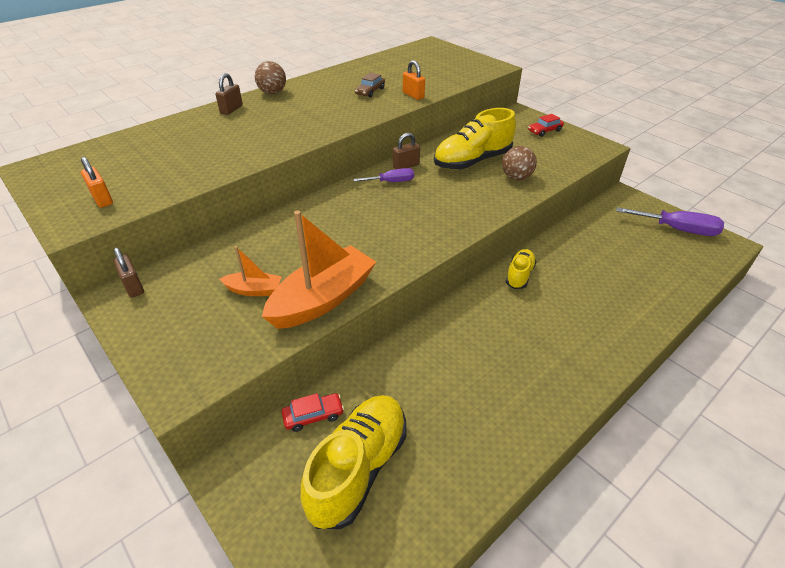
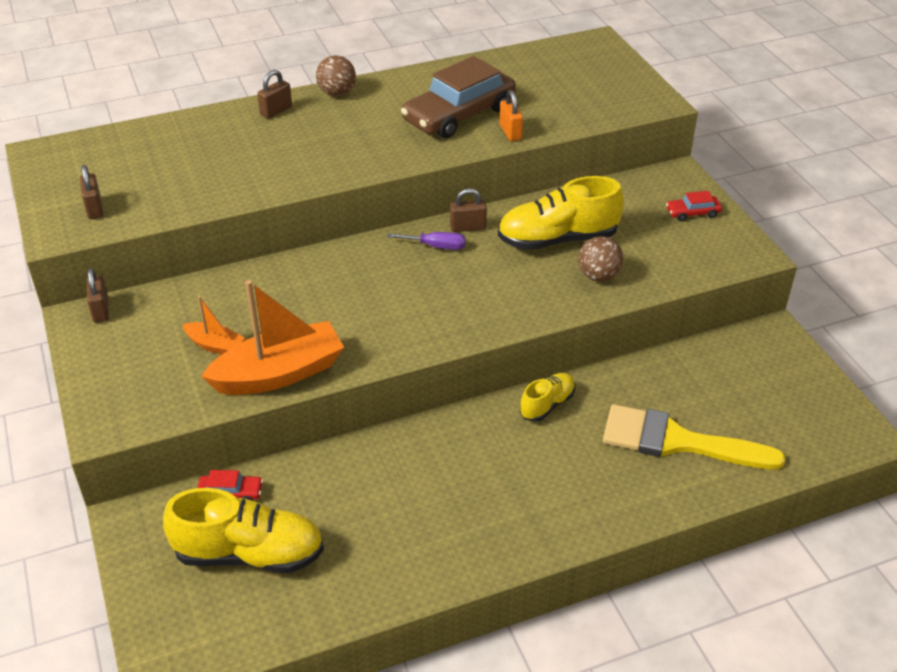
camera: 20 degrees right, 0 degrees up
orange padlock [81,156,113,208] -> brown padlock [80,165,103,219]
yellow shoe [301,395,406,529] -> yellow shoe turned 45 degrees clockwise [163,488,324,573]
brown car [355,73,385,97] -> brown car [401,56,516,138], size x2.33
purple screwdriver [617,207,724,236] -> none
none -> yellow brush [603,404,786,470]

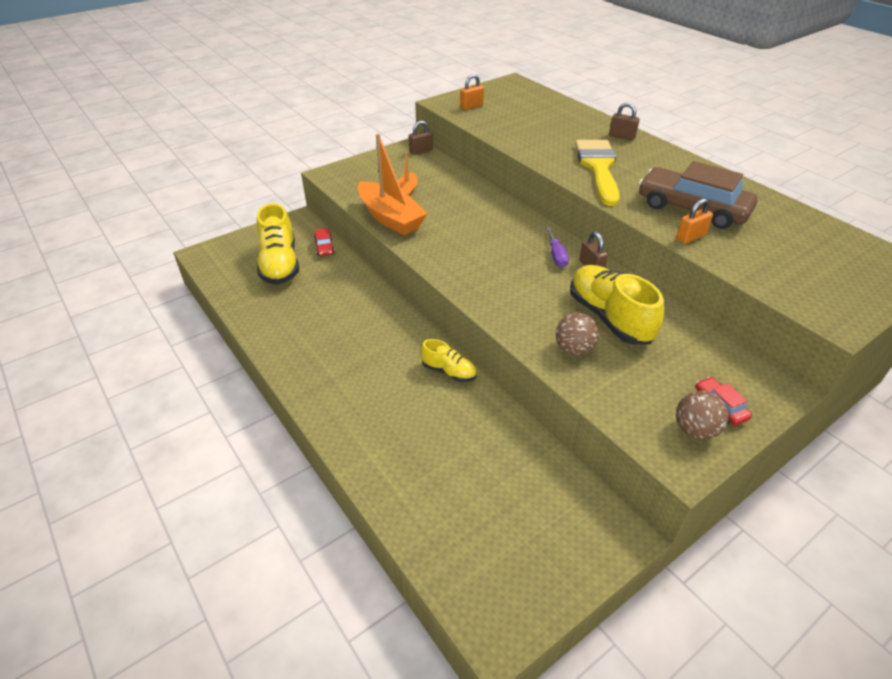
camera: 75 degrees right, 0 degrees up
brown padlock [80,165,103,219] -> orange padlock [460,74,484,110]
brown ball [316,55,356,96] -> brown ball moved to [676,391,729,440]
yellow brush [603,404,786,470] -> yellow brush moved to [575,140,620,206]

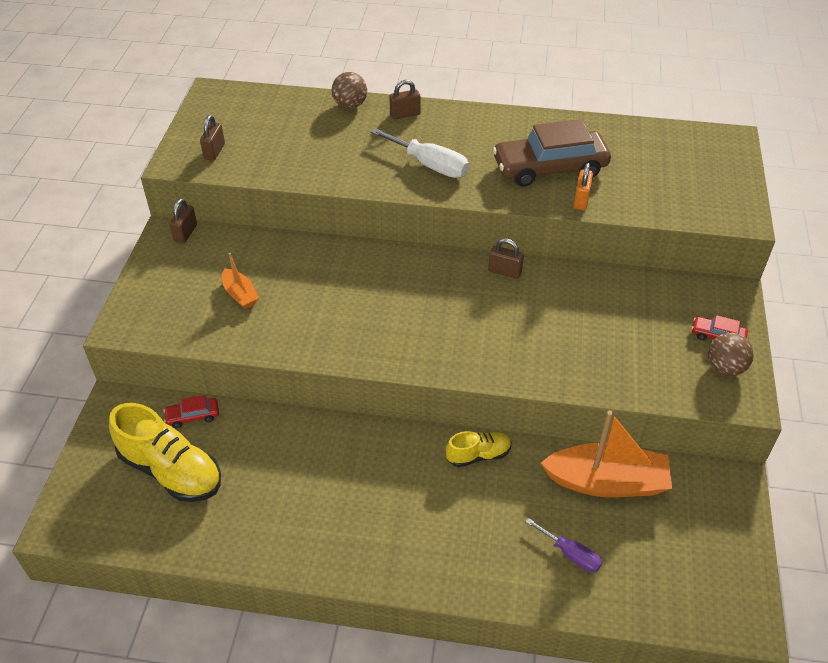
camera: 45 degrees left, 5 degrees up
red car [314,228,335,256] -> red car turned 135 degrees clockwise [163,395,219,428]
orange boat [358,133,428,235] -> orange boat moved to [541,410,672,497]
orange padlock [460,74,484,110] -> brown padlock [200,115,225,161]
purple screwdriver [546,227,569,268] -> purple screwdriver moved to [526,518,602,573]
brown ball [556,313,599,355] -> brown ball moved to [332,72,367,109]
yellow shoe [570,265,664,345] -> none
yellow brush [575,140,620,206] -> white screwdriver [370,128,469,178]

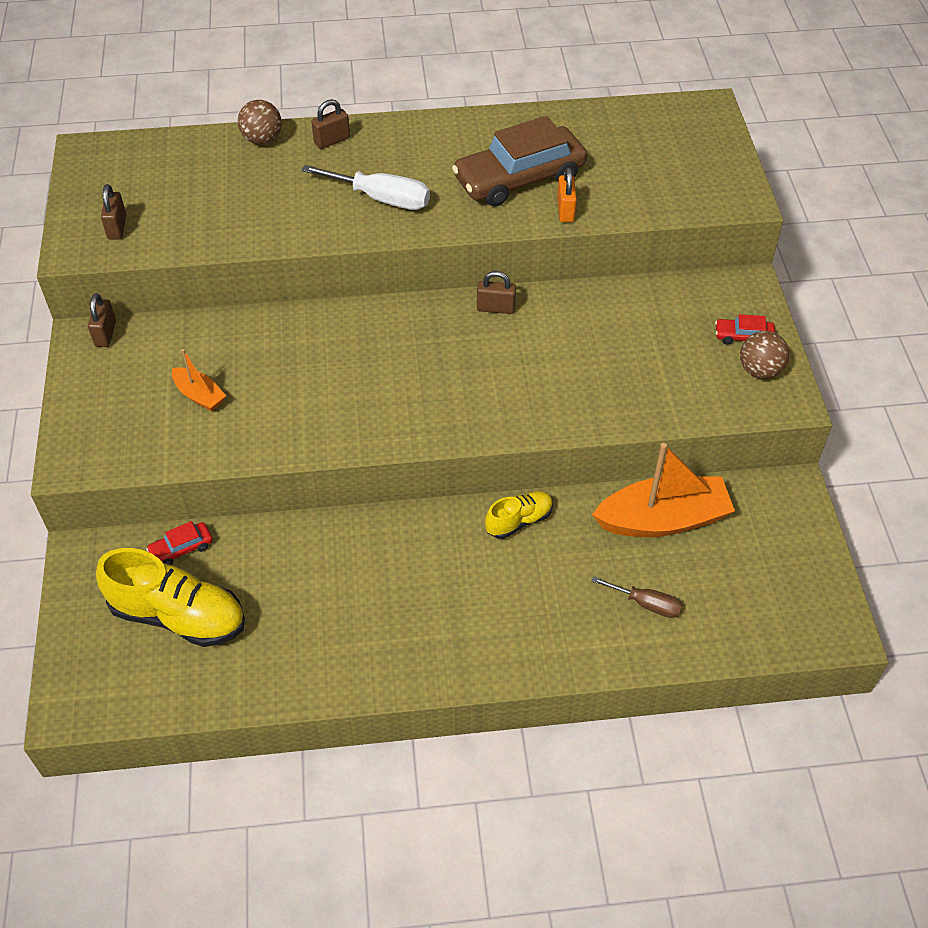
camera: 15 degrees left, 5 degrees up
purple screwdriver [526,518,602,573] -> brown screwdriver [592,576,682,618]

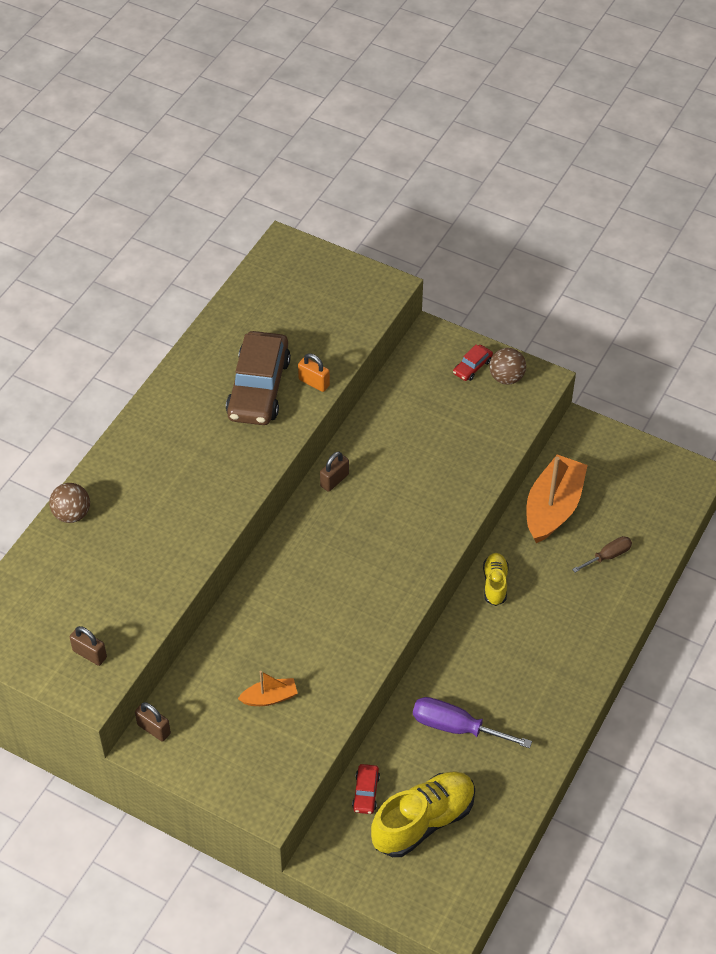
camera: 55 degrees left, 0 degrees up
white screwdriver [301,165,430,210] -> none
brown padlock [311,99,350,149] -> none
none -> purple screwdriver [413,697,532,748]

